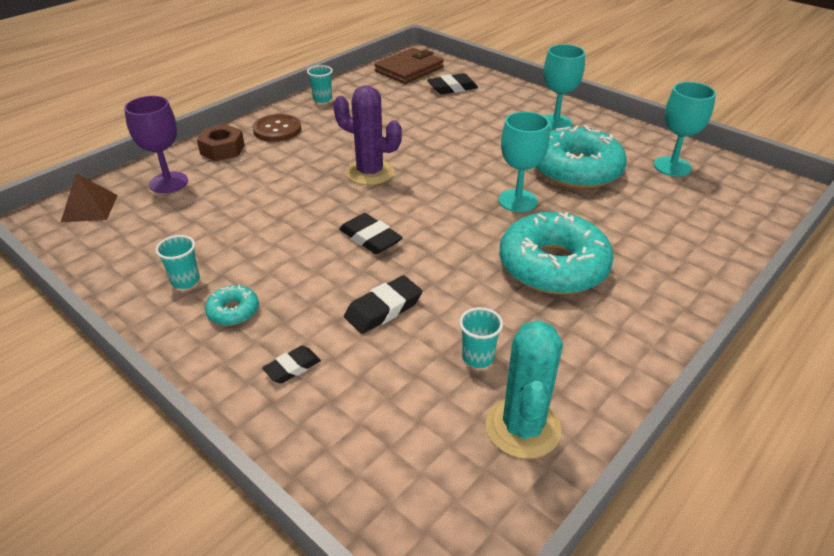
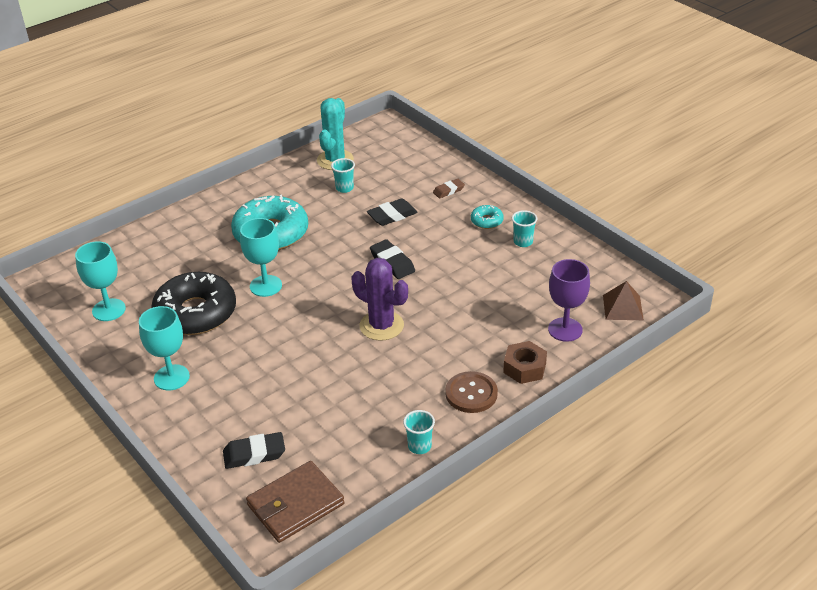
camera: 170 degrees left, 0 degrees up
black eraser [262,346,321,383] -> brown eraser [433,179,465,198]
turquoise donut [536,125,627,189] -> black donut [151,272,236,335]

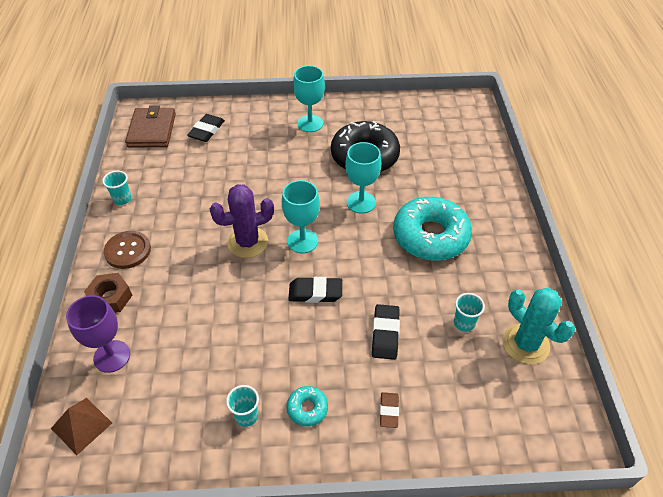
camera: 125 degrees right, 10 degrees up
turquoise goblet [75,241,126,321] -> turquoise goblet moved to [282,180,320,253]

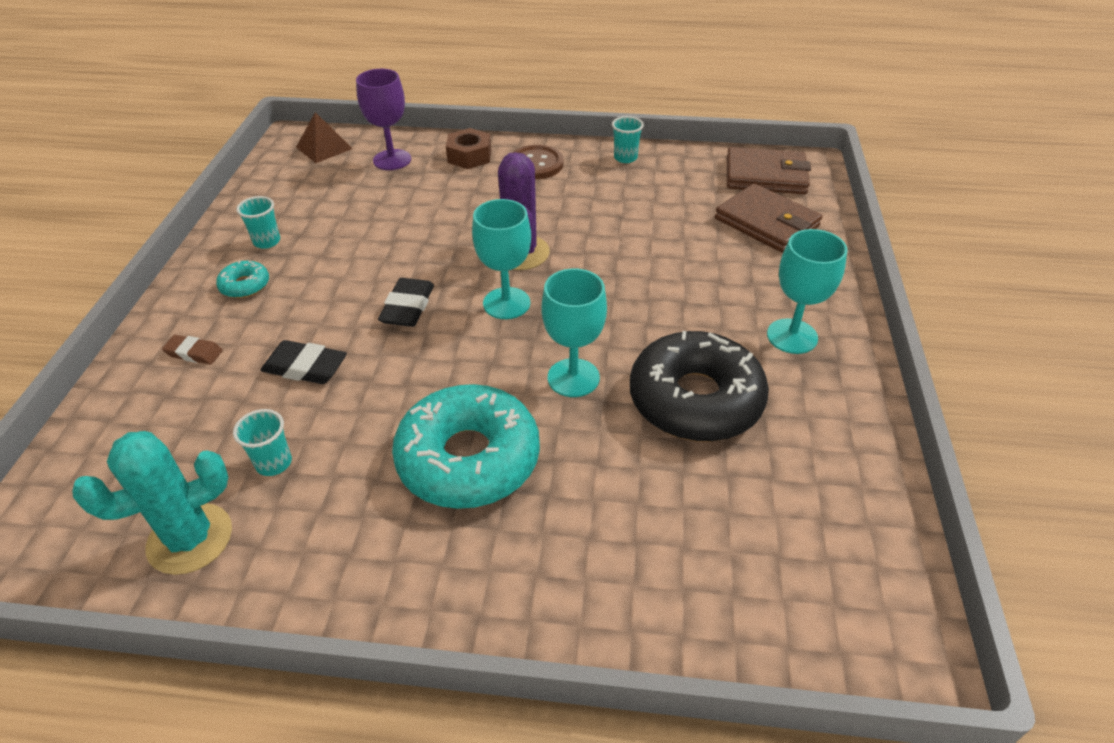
camera: 100 degrees right, 5 degrees down
black eraser [187,114,225,142] -> brown wallet [715,183,822,253]

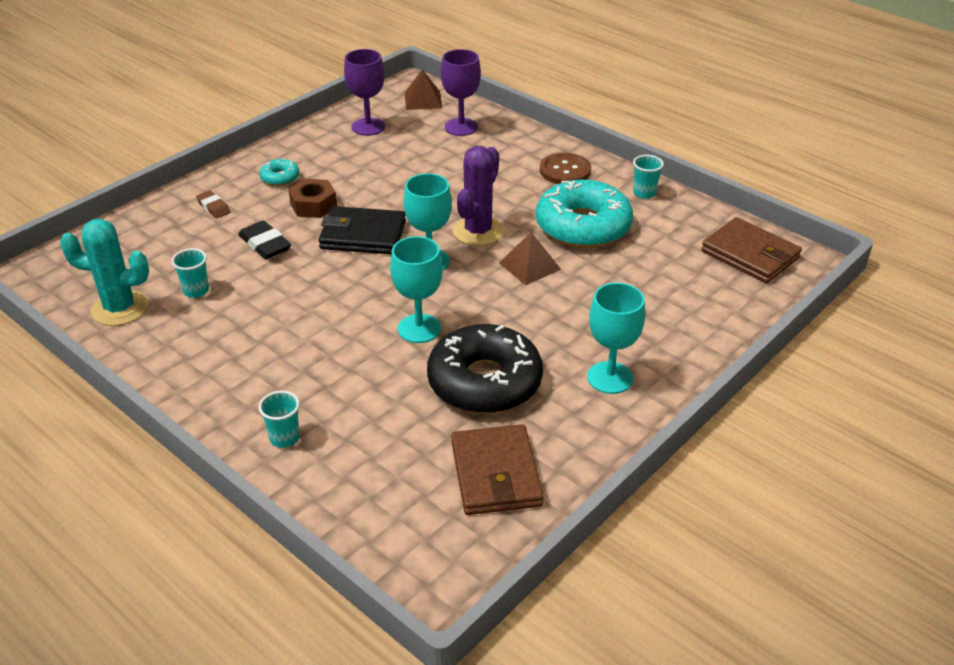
camera: 35 degrees right, 5 degrees down
turquoise cup [236,196,280,249] -> turquoise cup moved to [259,391,300,448]
black eraser [378,278,434,327] -> black wallet [319,206,406,254]
turquoise donut [392,384,540,509] -> turquoise donut moved to [536,179,633,248]
brown nut [446,128,491,169] -> brown nut moved to [288,179,337,218]
brown wallet [715,183,822,253] -> brown wallet moved to [451,424,544,515]
none -> purple goblet [344,49,385,136]
none -> brown pyramid [499,232,561,285]

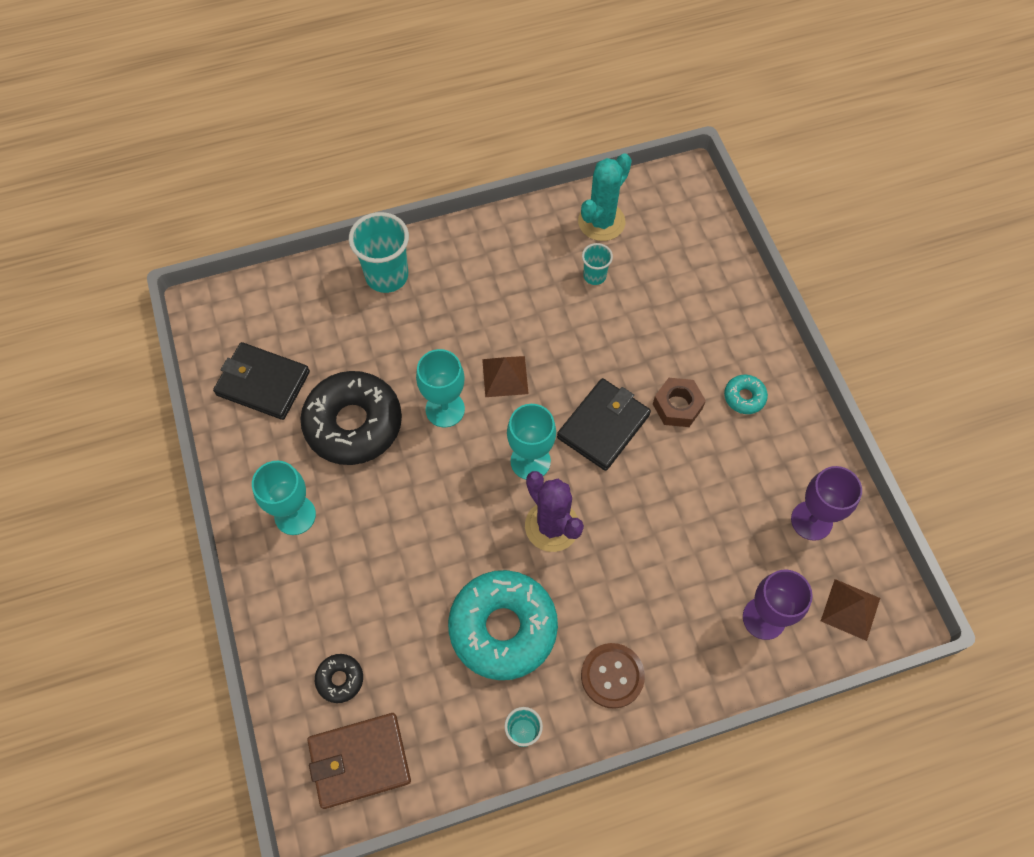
camera: 120 degrees right, 25 degrees up
brown eraser [196,190,230,218] -> none
black eraser [238,221,291,259] -> none
turquoise cup [259,391,300,448] -> turquoise cup [349,212,409,293], size x1.88
brown wallet [451,424,544,515] -> black wallet [213,342,310,420]
brown pyramid [499,232,561,285] -> brown pyramid moved to [482,356,529,397]
none -> black donut [315,654,363,703]

